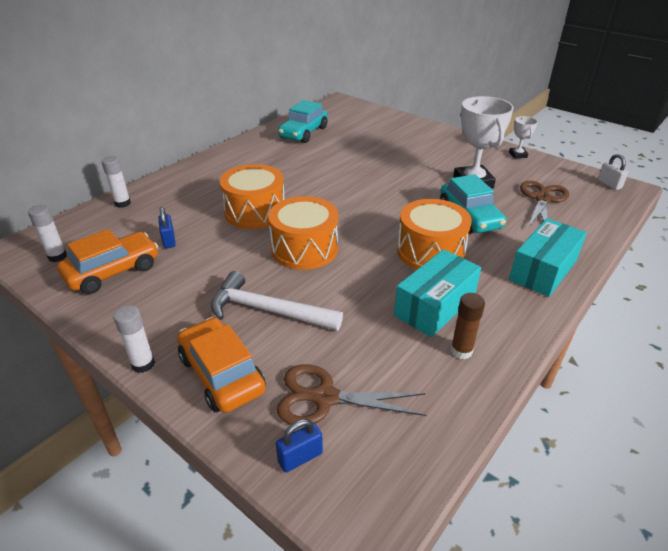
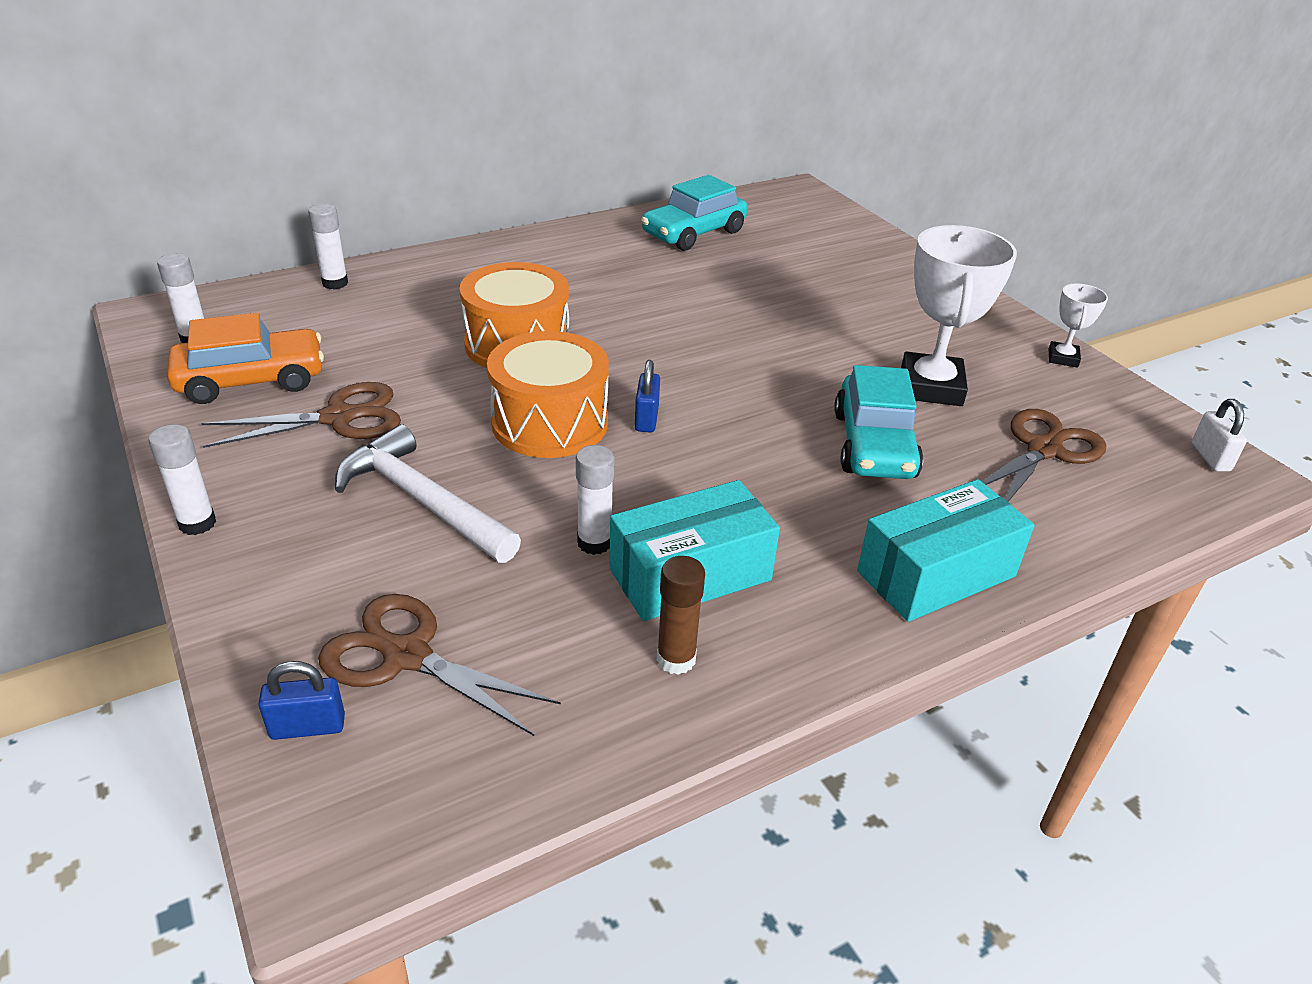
camera: 20 degrees right, 0 degrees up
blue padlock [158,207,176,248] -> blue padlock moved to [635,360,660,433]
orange car [177,317,266,413] -> none
orange drum [397,199,472,270] -> none
none -> brown scissors [201,382,401,448]
none -> white glue stick [576,445,614,555]

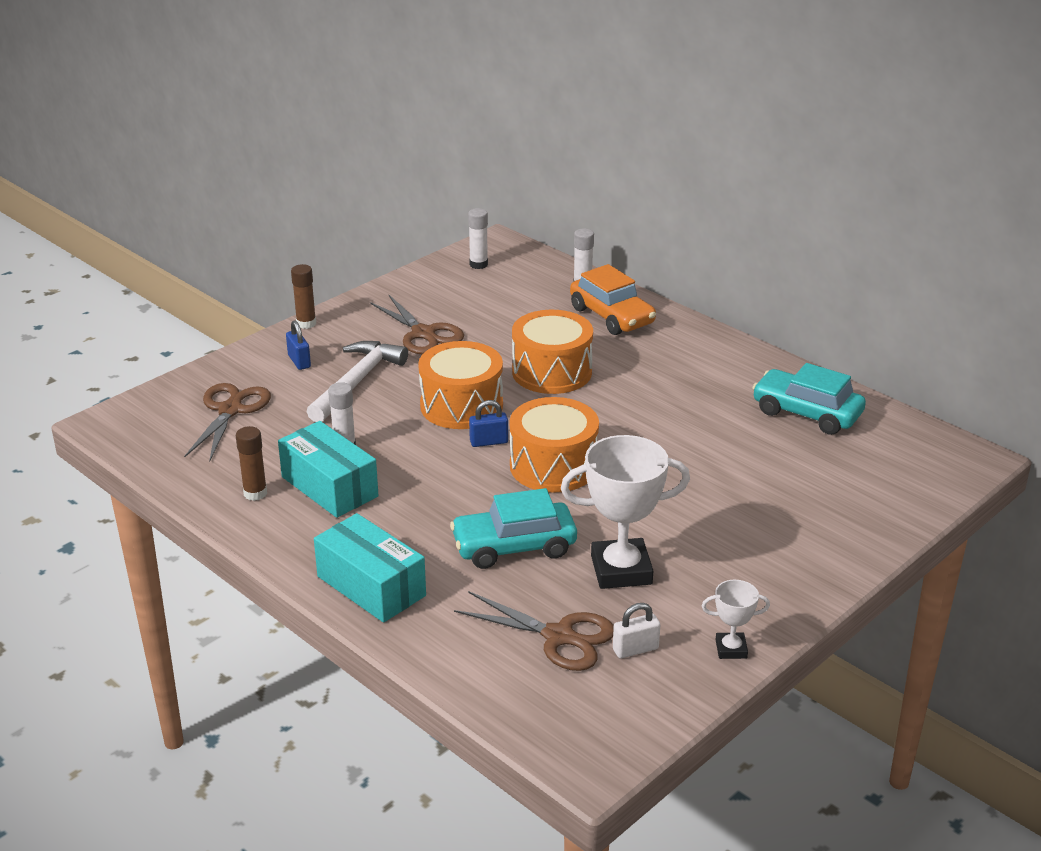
camera: 75 degrees right, 5 degrees down
white glue stick [149,424,216,535] -> brown glue stick [291,264,316,329]
orange car [167,313,324,404] -> orange car moved to [570,264,656,335]
blue padlock [258,661,345,740] -> blue padlock moved to [286,320,311,370]
white padlock [1192,399,1247,472] -> white padlock moved to [613,603,660,658]
none -> orange drum [510,397,599,492]

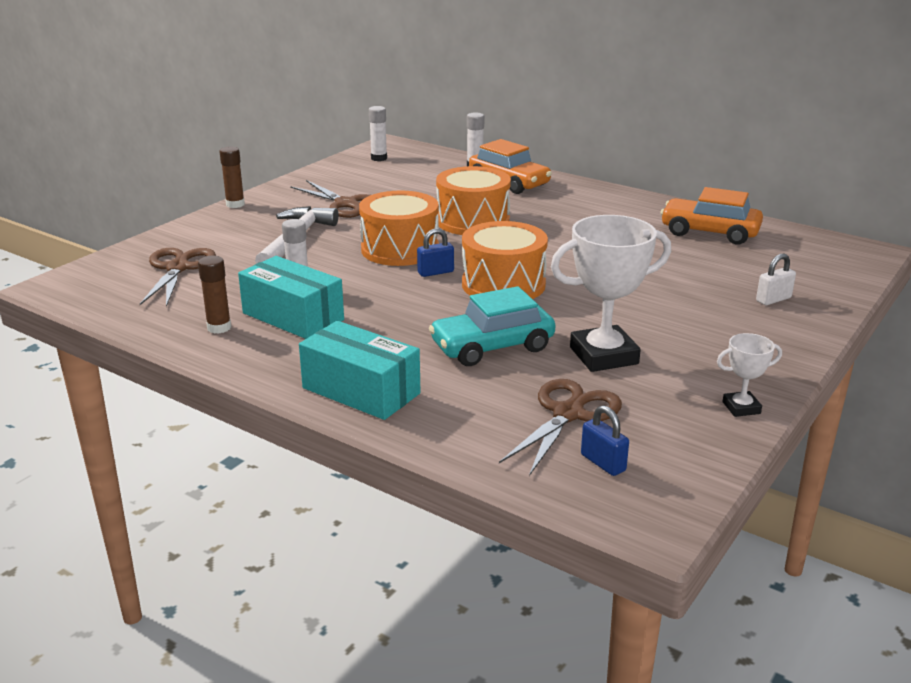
camera: 10 degrees left, 5 degrees down
blue padlock [286,320,311,370] -> blue padlock moved to [581,405,629,476]
brown scissors [454,591,614,671] -> brown scissors turned 75 degrees counterclockwise [499,379,622,476]
white padlock [613,603,660,658] -> white padlock moved to [756,254,796,305]
turquoise car [752,363,866,435] -> orange car [661,187,763,245]

